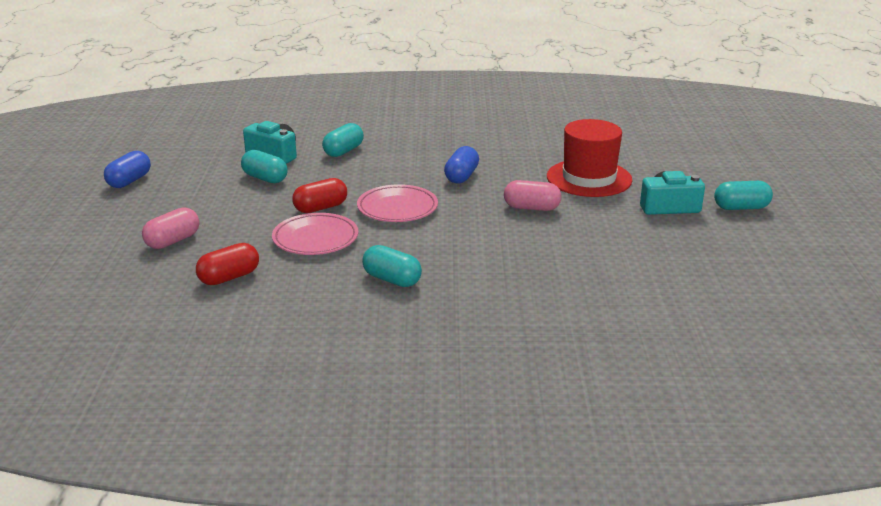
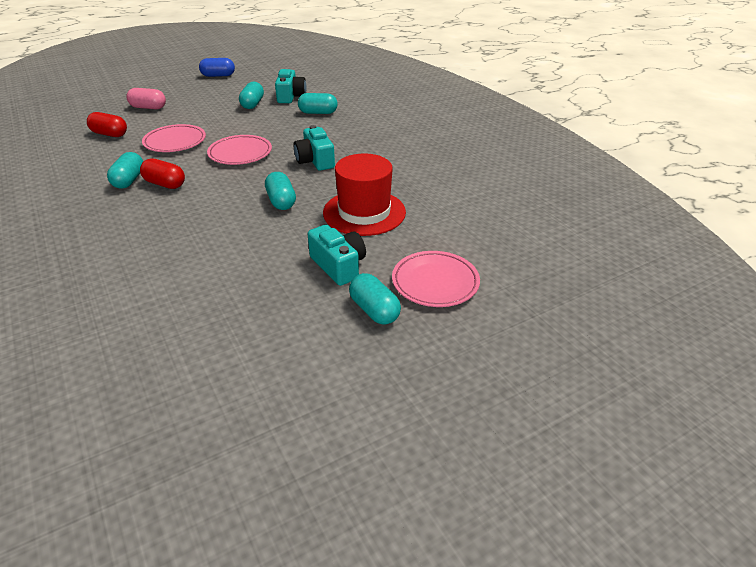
camera: 60 degrees right, 10 degrees up
red capsule [292,178,347,213] -> red capsule moved to [140,158,185,189]
blue capsule [444,146,479,183] -> turquoise camera [294,125,335,171]
pink capsule [504,180,562,211] -> turquoise capsule [265,172,296,210]
none -> pink plate [392,251,480,307]

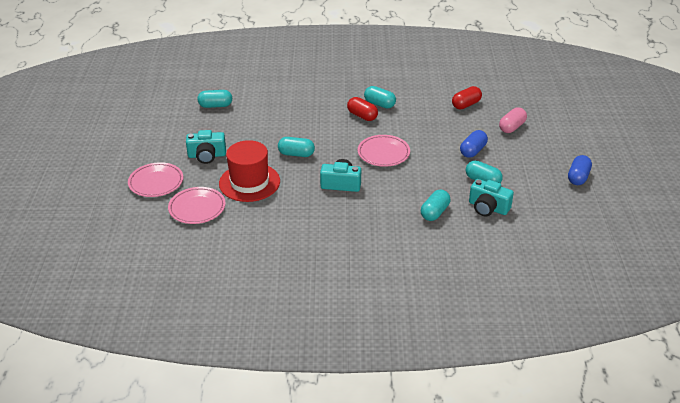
camera: 120 degrees right, 0 degrees up
red capsule [140,158,185,189] -> red capsule turned 75 degrees clockwise [347,97,378,121]
pink plate [142,124,206,152] -> pink plate moved to [168,187,226,224]
turquoise capsule [349,273,401,324] -> turquoise capsule moved to [197,90,232,108]
none -> blue capsule [460,130,488,158]

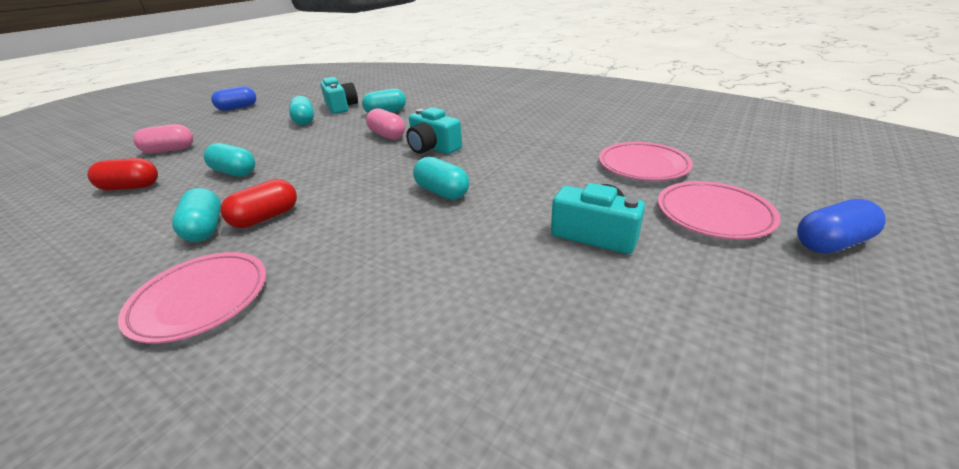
camera: 145 degrees left, 5 degrees down
turquoise capsule [197,90,232,108] -> turquoise capsule moved to [204,143,255,177]
red hat [219,140,280,202] -> none
red capsule [347,97,378,121] -> red capsule turned 60 degrees clockwise [221,179,297,228]
pink plate [358,135,410,167] -> pink plate moved to [118,252,266,344]
blue capsule [460,130,488,158] -> blue capsule moved to [797,199,886,253]
none -> pink capsule [366,108,405,140]

